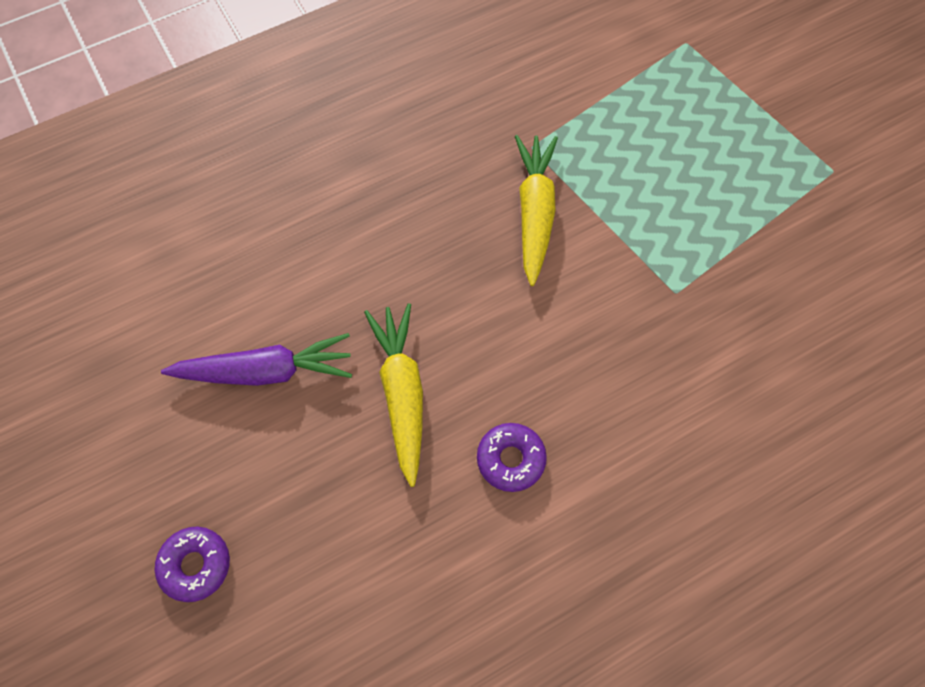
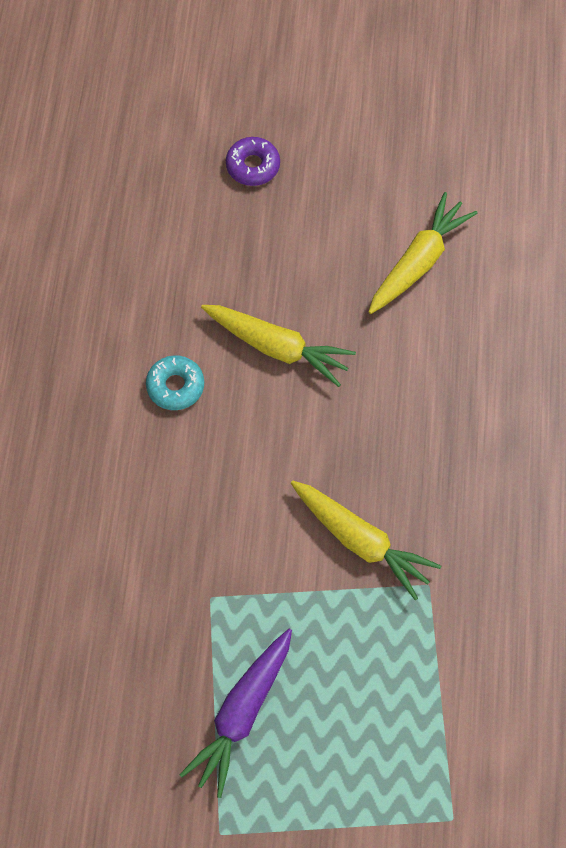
camera: 125 degrees right, 0 degrees up
purple carrot [161,333,352,386] -> purple carrot moved to [180,629,292,798]
purple donut [477,423,547,492] -> turquoise donut [146,355,204,410]
none -> yellow carrot [369,192,477,314]

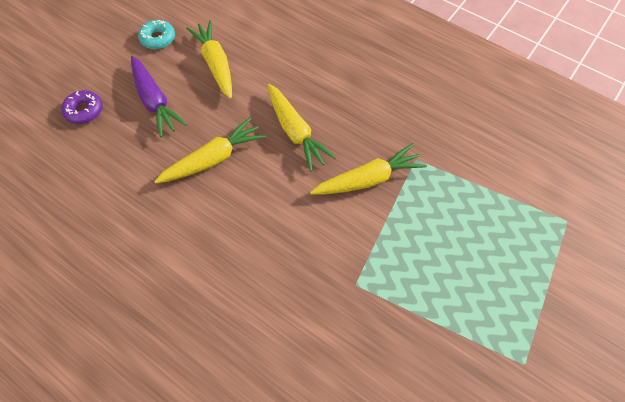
camera: 60 degrees left, 5 degrees down
turquoise donut [146,355,204,410] -> turquoise donut moved to [138,20,175,49]
purple carrot [180,629,292,798] -> purple carrot moved to [131,56,187,137]
none -> yellow carrot [268,84,336,171]

